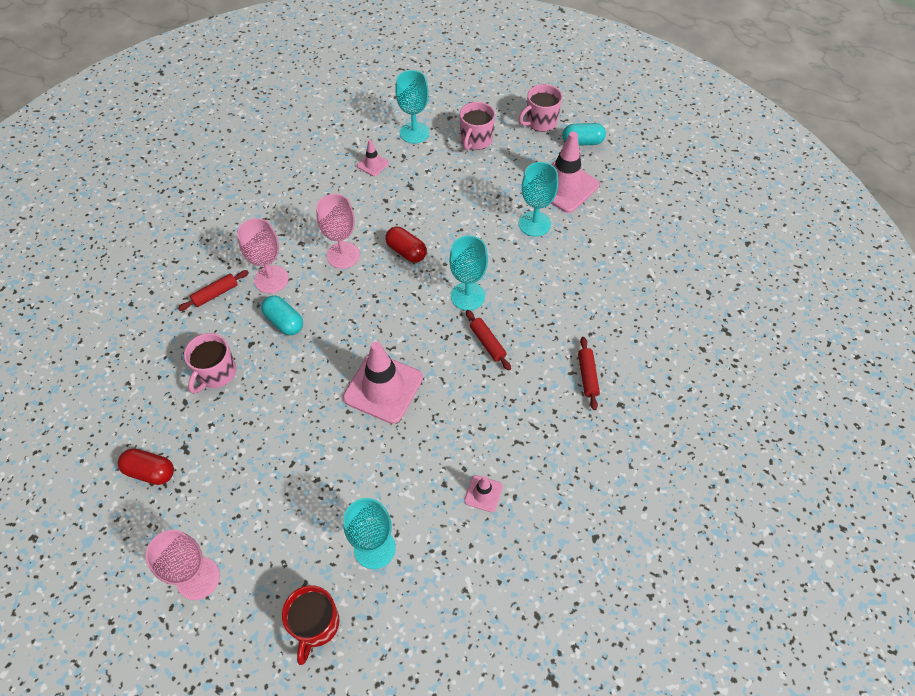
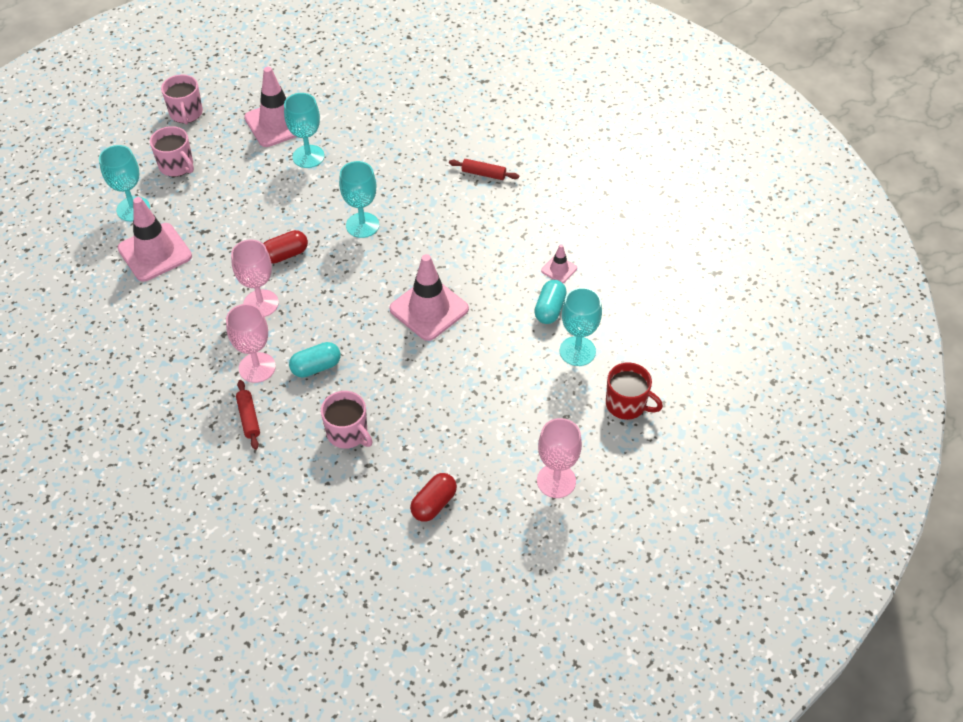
camera: 70 degrees left, 5 degrees down
pink traffic cone [357,140,389,176] -> pink traffic cone [118,197,192,282], size x2.12
red rolling pin [466,310,511,370] -> none
turquoise capsule [562,123,606,146] -> turquoise capsule moved to [534,280,567,324]

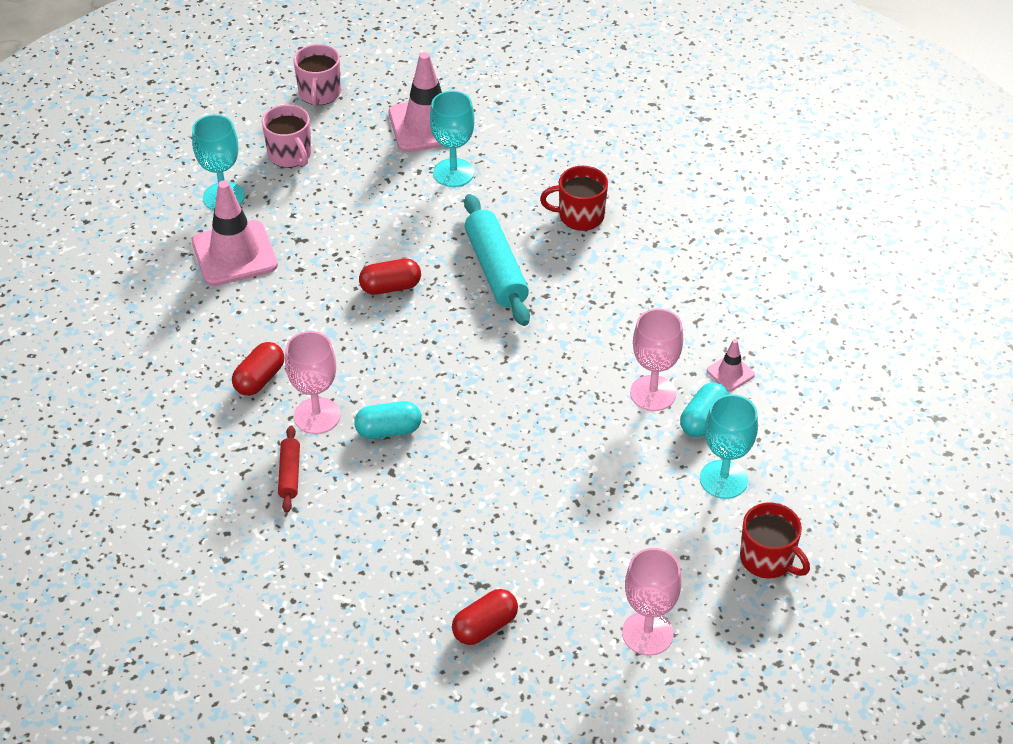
camera: 15 degrees right, 5 degrees down
pink goblet [231,239,279,317] -> pink goblet moved to [630,309,683,411]
pink mug [321,391,373,449] -> none
turquoise goblet [339,161,379,238] -> turquoise rolling pin [464,194,530,326]
pink traffic cone [389,254,469,341] -> none
red rolling pin [449,159,519,180] -> none
none -> red capsule [232,342,284,396]
none -> red mug [540,166,608,231]

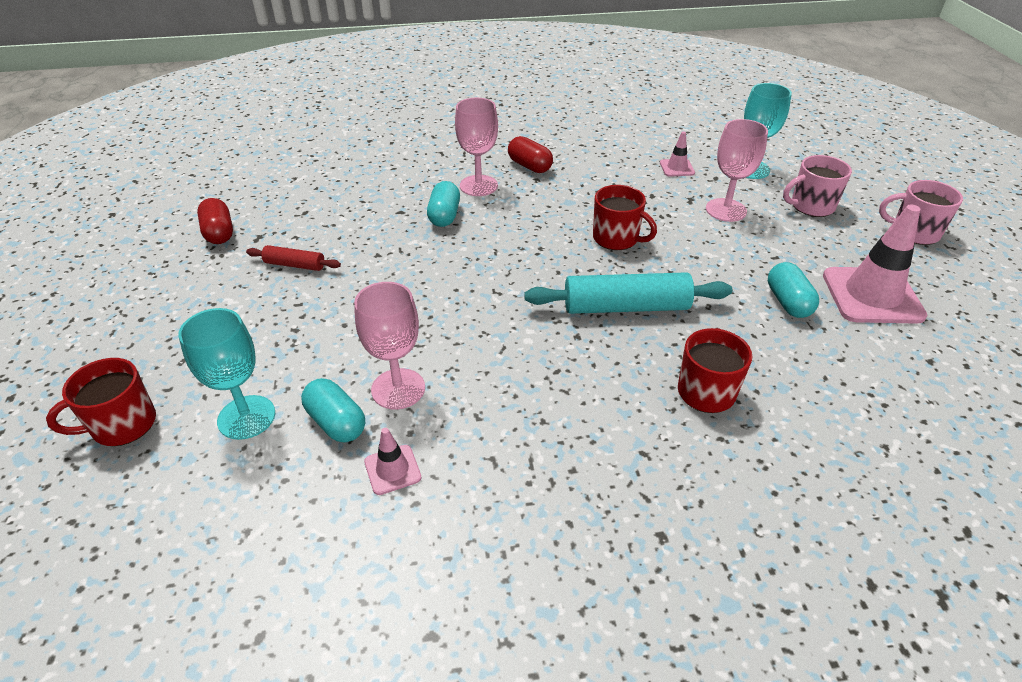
camera: 105 degrees right, 5 degrees down
pink traffic cone [192,180,278,286] -> pink traffic cone [660,131,695,177], size x0.47
red rolling pin [278,426,300,513] -> red rolling pin moved to [246,245,341,271]
red capsule [359,258,421,295] -> red mug [593,185,657,250]
turquoise goblet [430,91,475,187] -> turquoise capsule [768,262,819,318]
pink goblet [622,548,681,656] -> pink goblet moved to [706,119,768,222]

